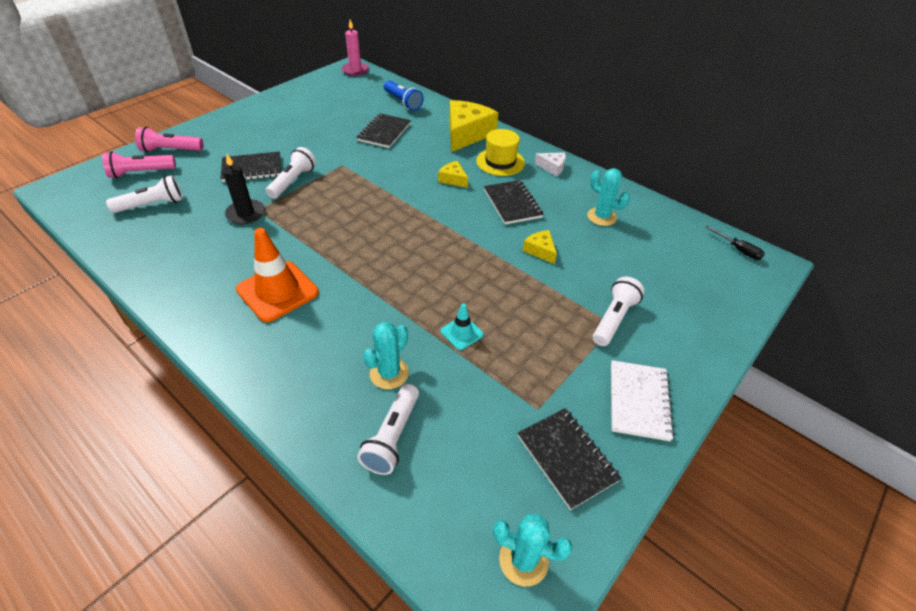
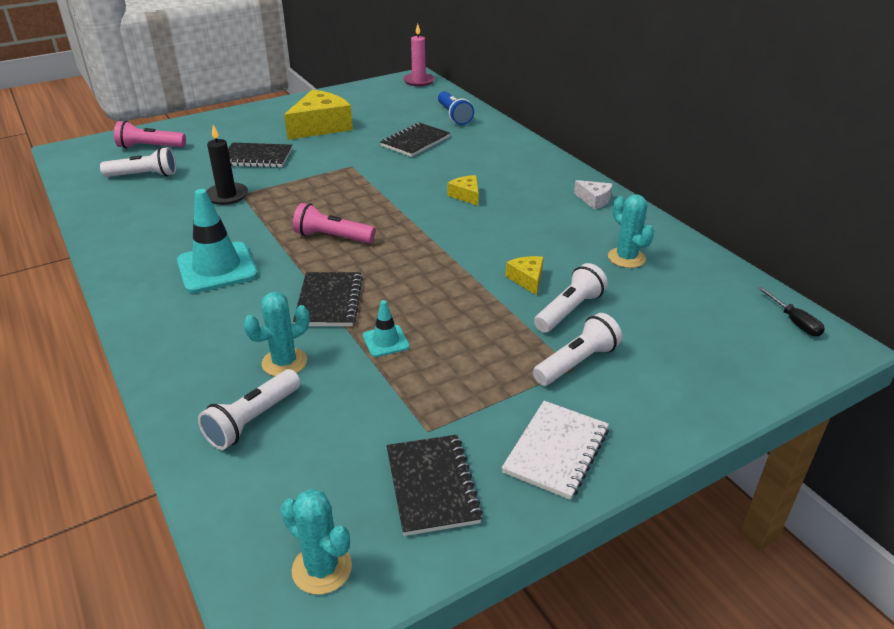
camera: 20 degrees right, 10 degrees down
pink flashlight [135,127,203,152] -> pink flashlight moved to [293,203,375,243]
orange traffic cone [236,228,319,322] -> turquoise traffic cone [177,189,258,293]
white flashlight [266,147,316,199] -> white flashlight moved to [534,263,608,333]
yellow cheese [449,100,498,152] -> yellow cheese moved to [284,89,353,140]
yellow hat [476,129,525,176] -> none
black notebook [484,180,544,224] -> black notebook moved to [293,272,363,326]

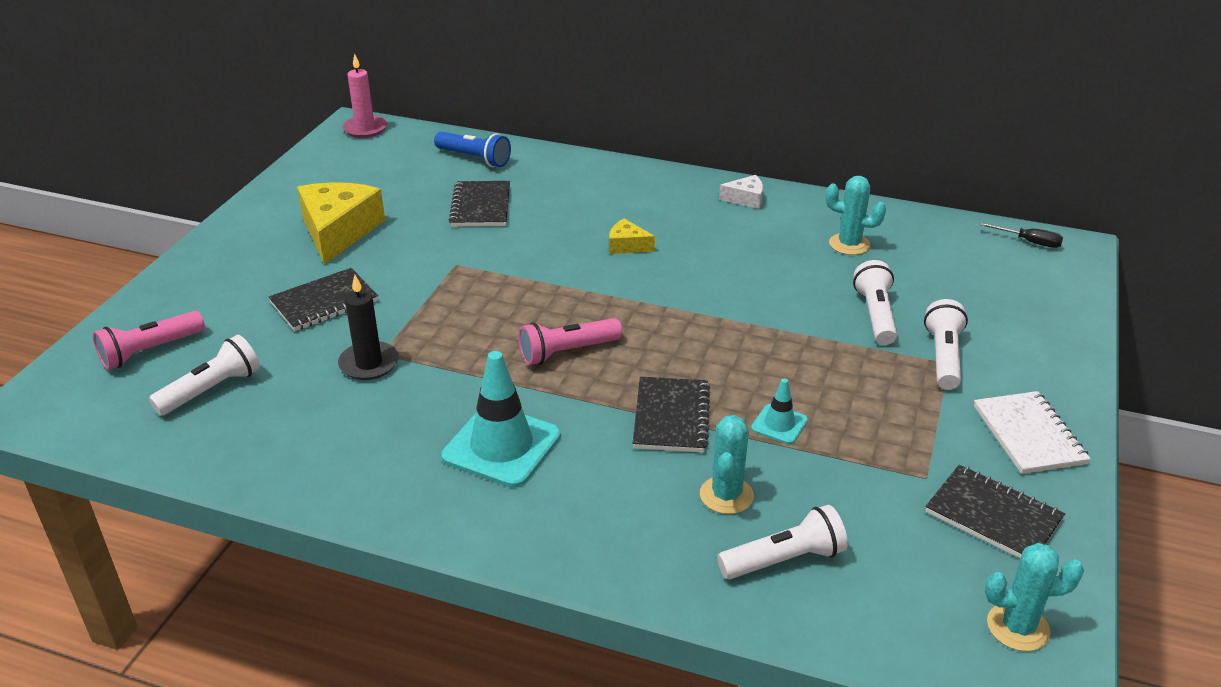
camera: 40 degrees left, 0 degrees up
white flashlight [198,369,301,450] -> white flashlight turned 105 degrees counterclockwise [717,505,848,579]
black notebook [293,272,363,326] -> black notebook turned 45 degrees clockwise [633,377,710,453]
yellow cheese [506,256,544,295] -> none

